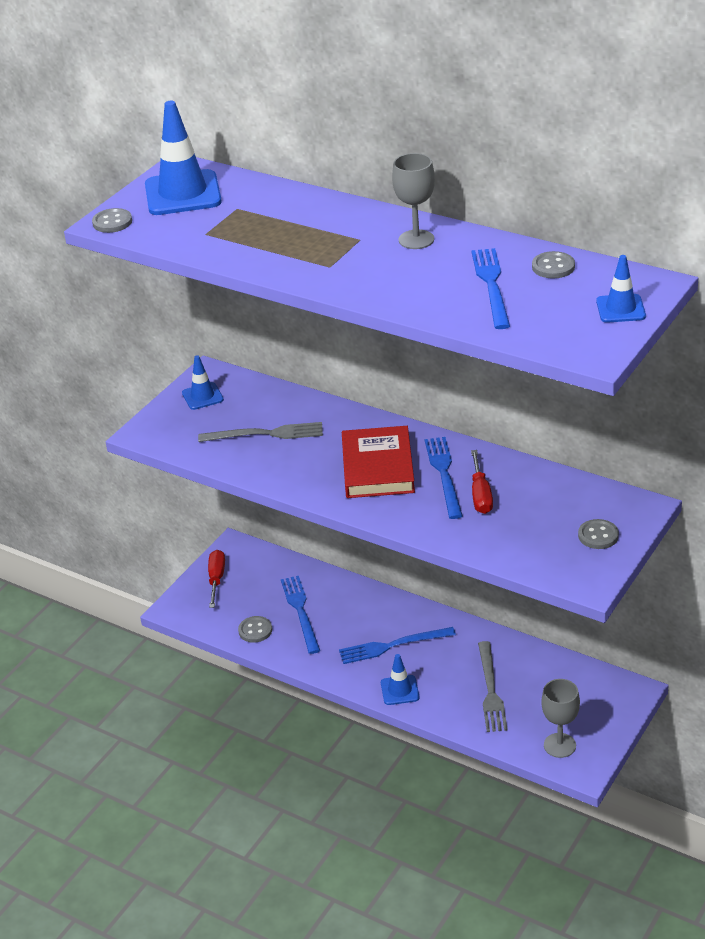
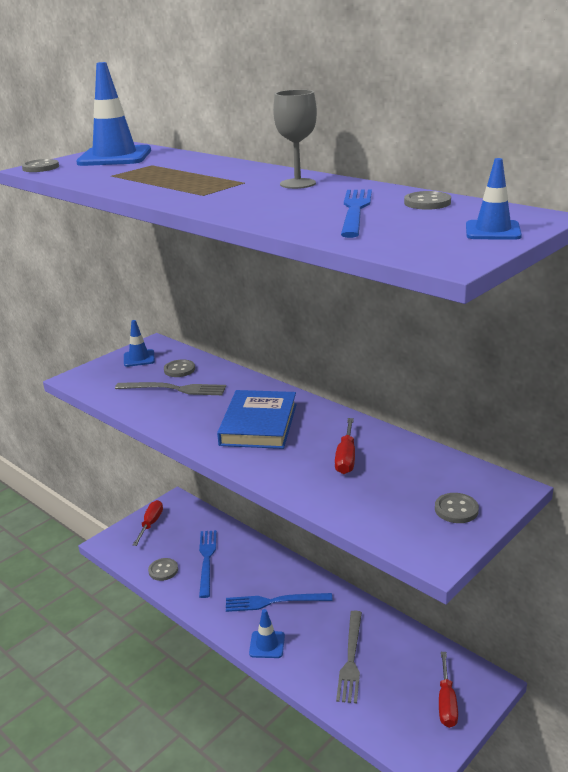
camera: 10 degrees right, 10 degrees down
red book [342,426,415,498] -> blue book [217,390,297,449]
blue fork [425,437,463,519] -> none
grey goblet [541,679,580,758] -> none
none -> grey button [164,360,195,377]
none -> red screwdriver [439,652,458,728]

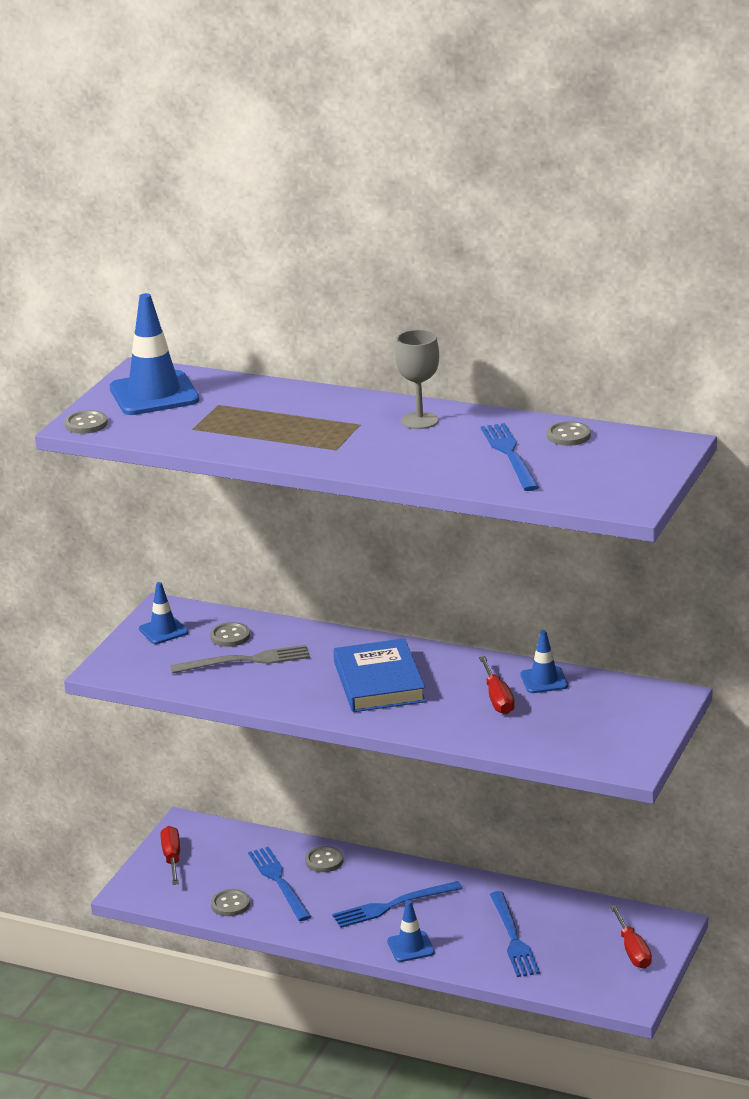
camera: 20 degrees left, 0 degrees up
grey fork [336,610,362,703] -> blue fork [490,891,540,977]
grey button [435,493,479,523] -> grey button moved to [305,846,343,872]
blue traffic cone [466,158,522,240] -> blue traffic cone moved to [521,630,568,693]

